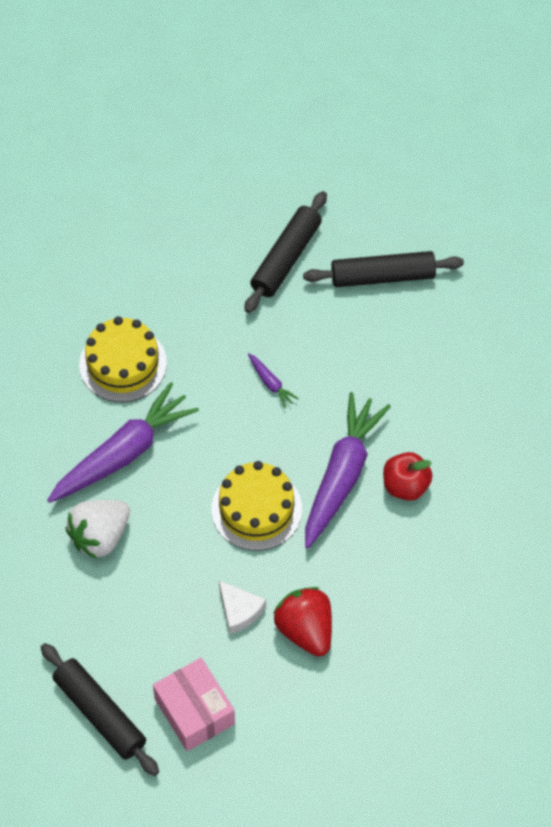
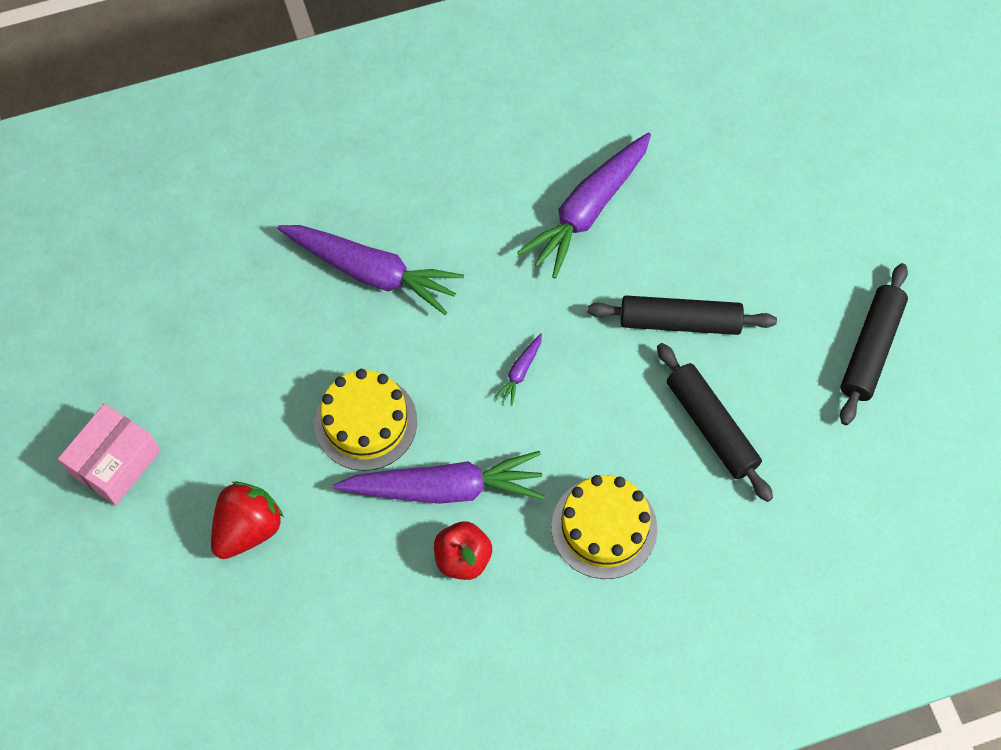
camera: 65 degrees right, 5 degrees up
black rolling pin [41,643,159,776] -> black rolling pin moved to [840,263,908,425]
white strawberry [66,500,130,559] -> none
yellow cake [79,316,167,402] -> yellow cake moved to [551,475,657,579]
white cheese [219,580,266,634] -> none
none -> purple carrot [517,133,651,278]

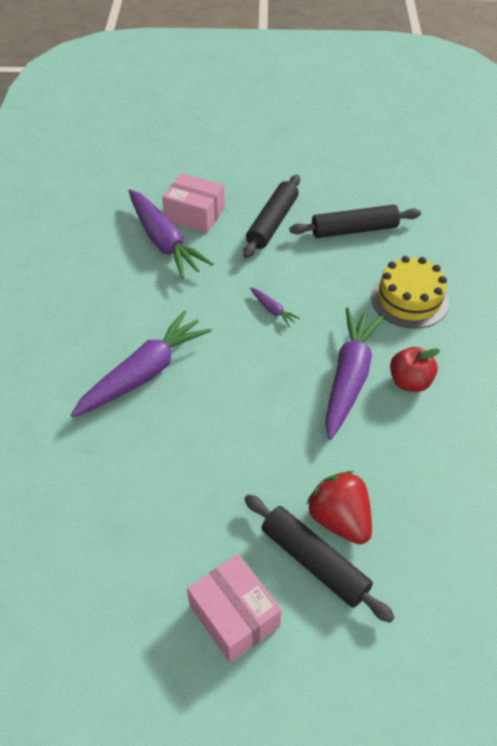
camera: 70 degrees left, 15 degrees down
yellow cake [315,369,417,471] -> none
black rolling pin [840,263,908,425] -> black rolling pin moved to [245,494,395,623]
none -> pink box [162,173,225,233]

